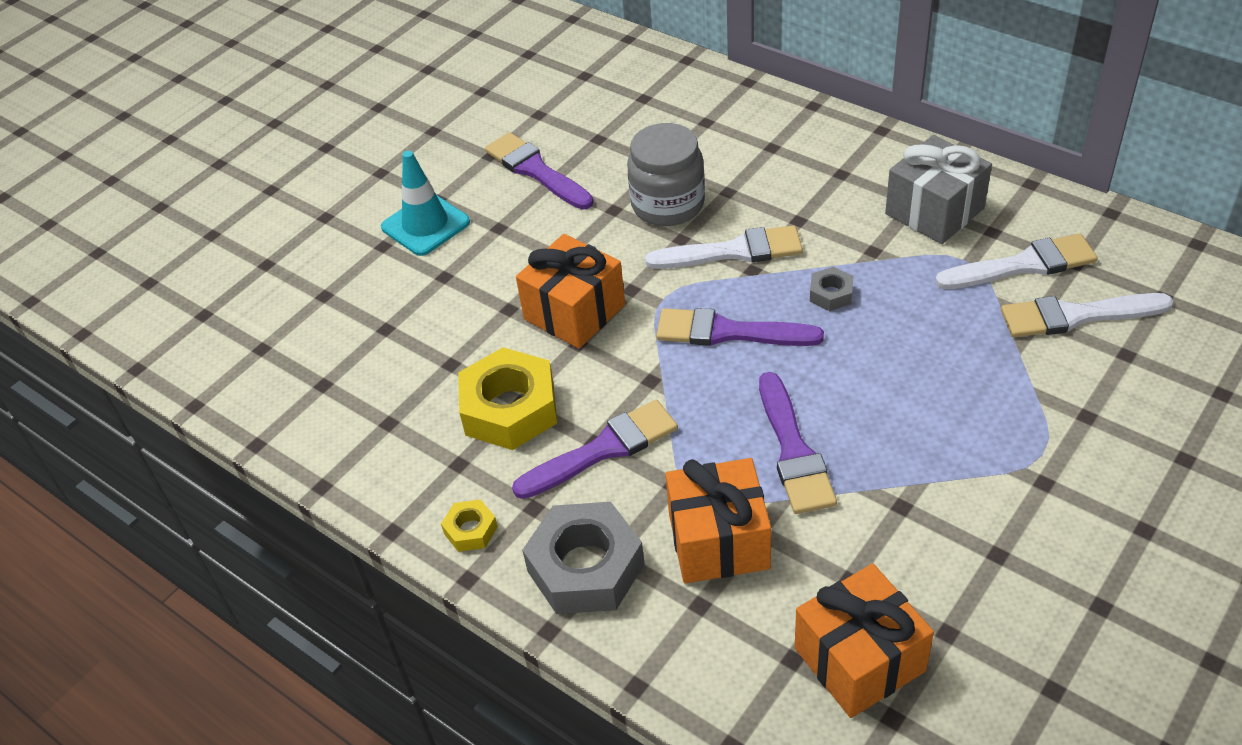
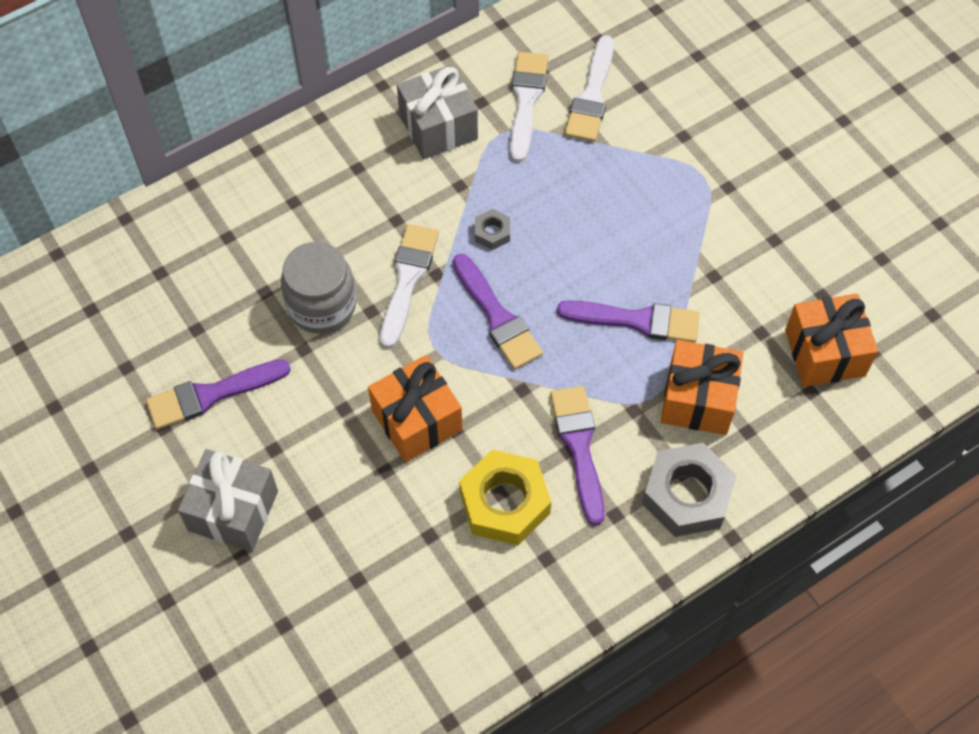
camera: 75 degrees left, 15 degrees up
turquoise traffic cone [381,151,470,256] -> grey gift [178,449,278,552]
yellow nut [441,499,498,552] -> none
purple brush [656,308,824,346] -> purple brush turned 60 degrees counterclockwise [453,254,543,370]

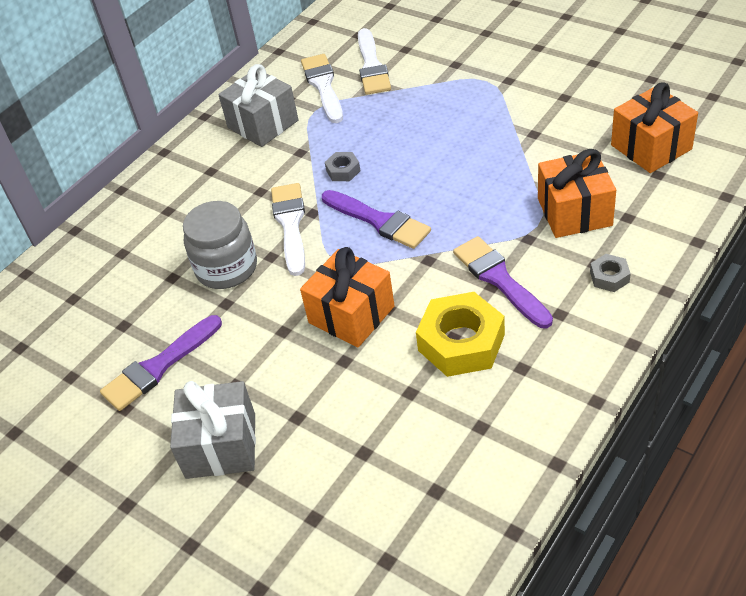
camera: 15 degrees left, 15 degrees down
purple brush [557,300,700,343] -> none
grey nut [642,443,736,537] -> grey nut [590,254,631,292], size x0.47

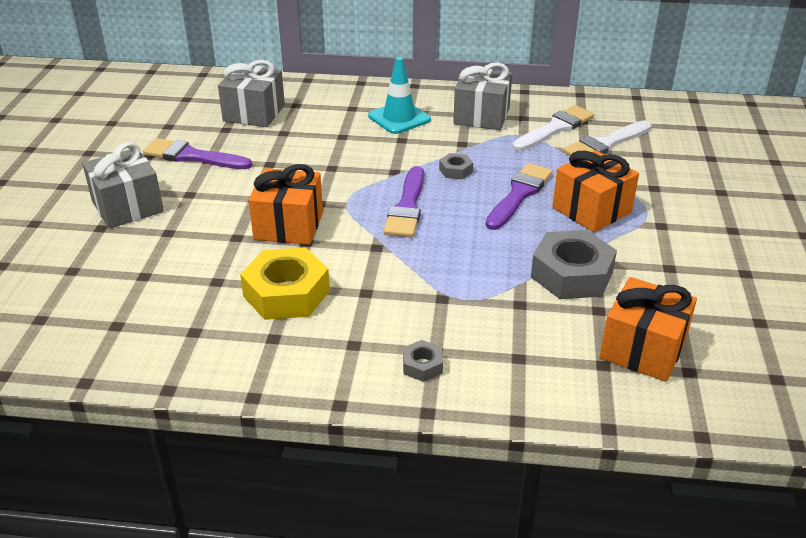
camera: 55 degrees right, 10 degrees down
grey jar [183,201,257,289] -> none
white brush [271,183,305,276] -> none
purple brush [453,236,553,328] -> purple brush moved to [486,163,553,230]
orange gift [538,149,616,238] -> orange gift moved to [552,150,639,232]
none -> grey gift [218,60,285,127]
none -> turquoise traffic cone [368,57,431,134]
none -> grey nut [531,230,617,299]

